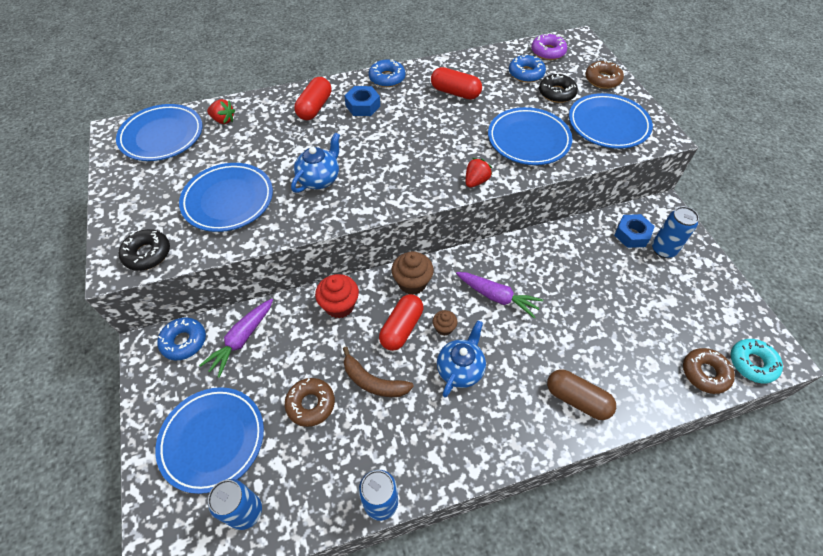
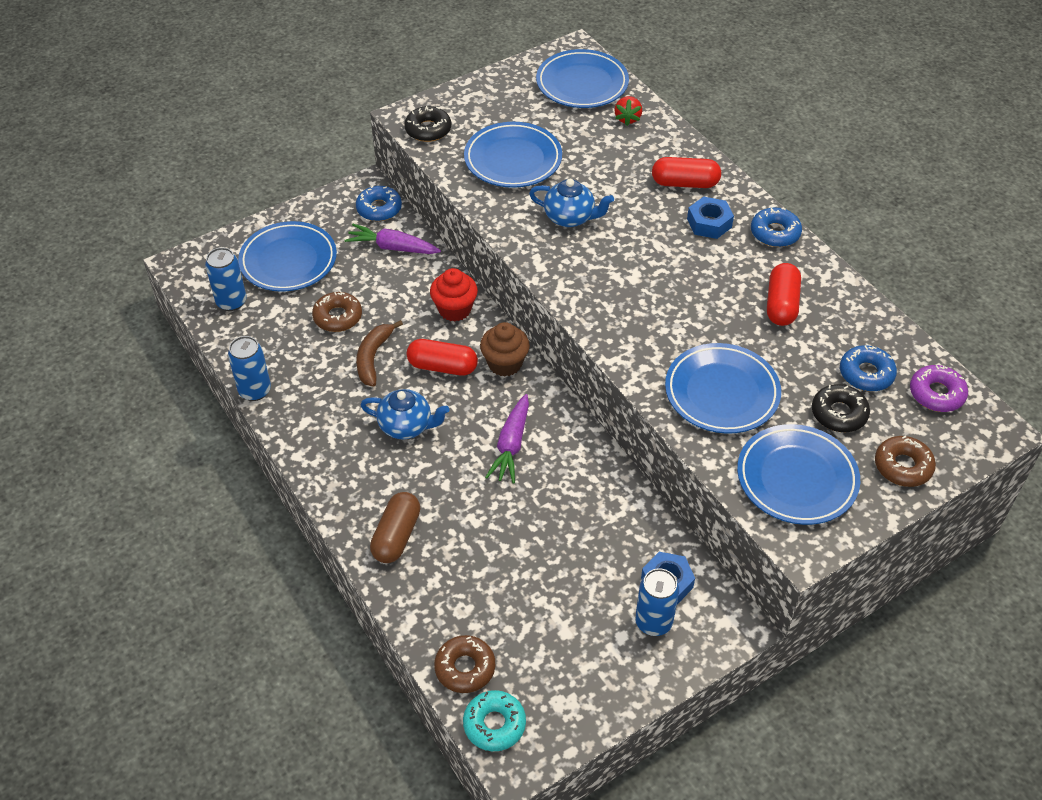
camera: 75 degrees right, 5 degrees down
brown cupcake [433,310,458,336] -> none
red strawberry [466,158,492,188] -> none

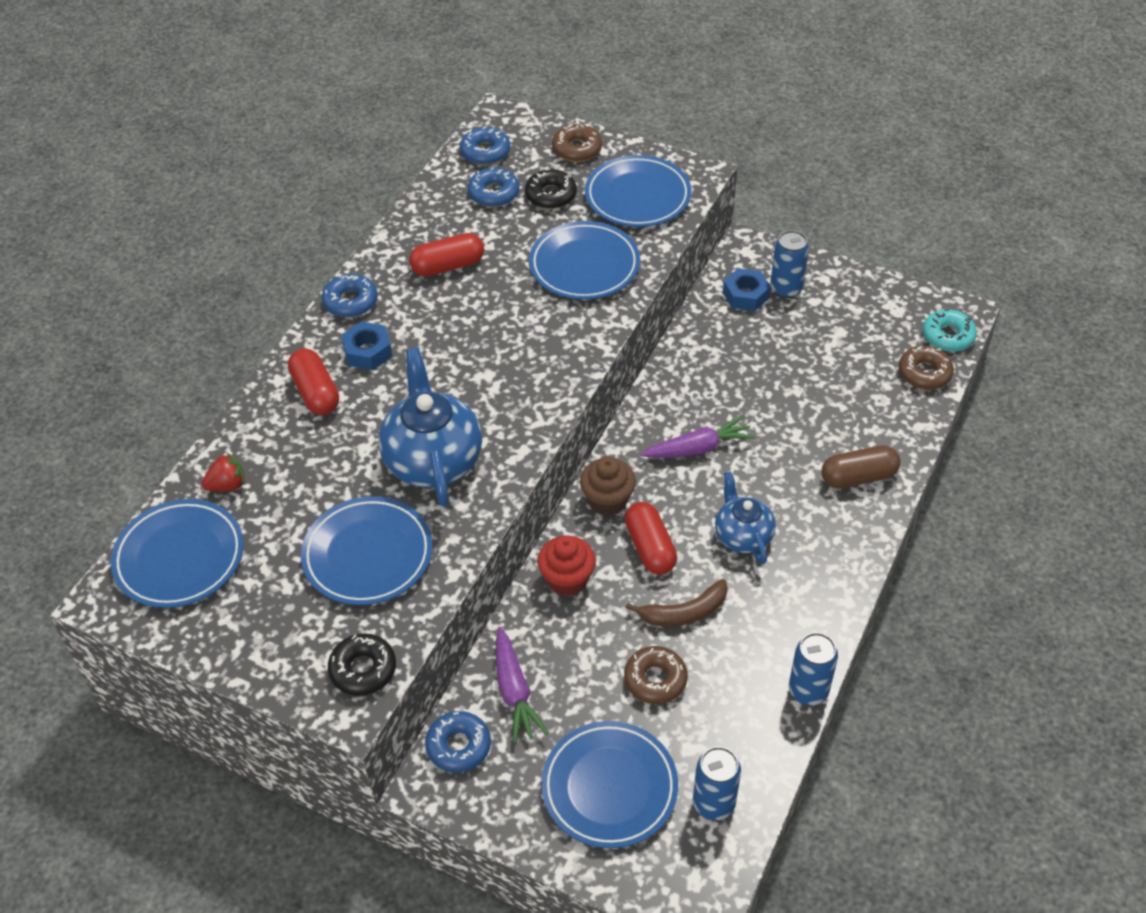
camera: 120 degrees left, 0 degrees up
blue teapot [529,179,614,227] -> blue teapot [378,348,482,507], size x1.65
purple donut [910,365,968,412] -> blue donut [460,127,510,165]

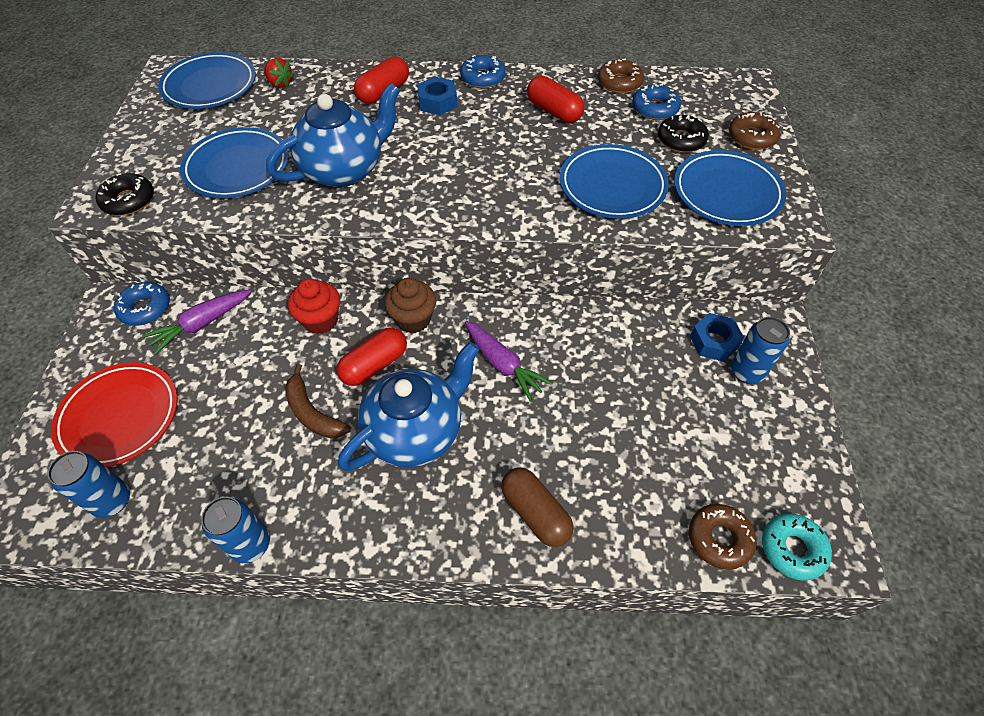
camera: 65 degrees right, 5 degrees up
blue donut [460,127,510,165] -> none
blue plate [541,721,678,848] -> red plate [51,362,178,467]
brown donut [624,646,688,704] -> brown donut moved to [598,59,644,93]
blue teapot [715,471,776,564] -> blue teapot [338,342,480,471], size x1.65

